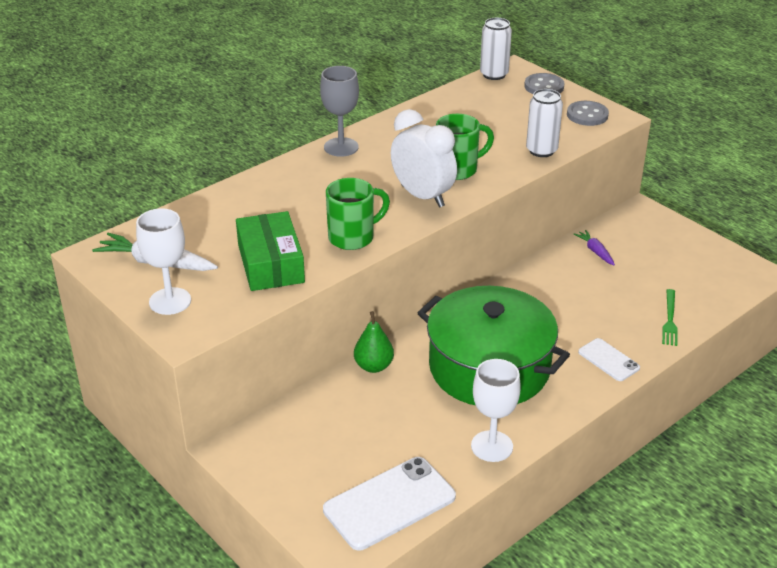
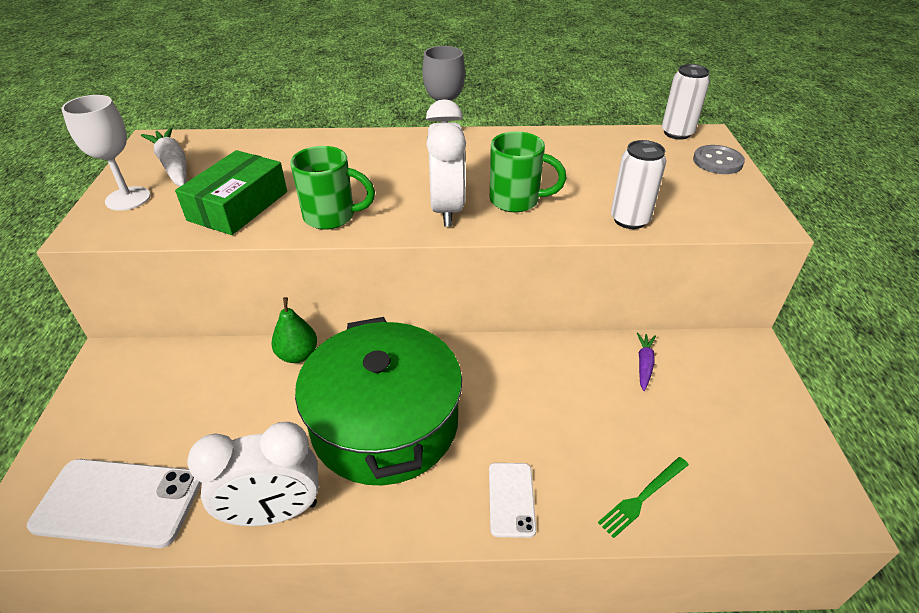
camera: 40 degrees right, 5 degrees up
white goblet [471,359,521,462] -> white clock [187,422,319,526]
grey button [567,101,609,126] -> none

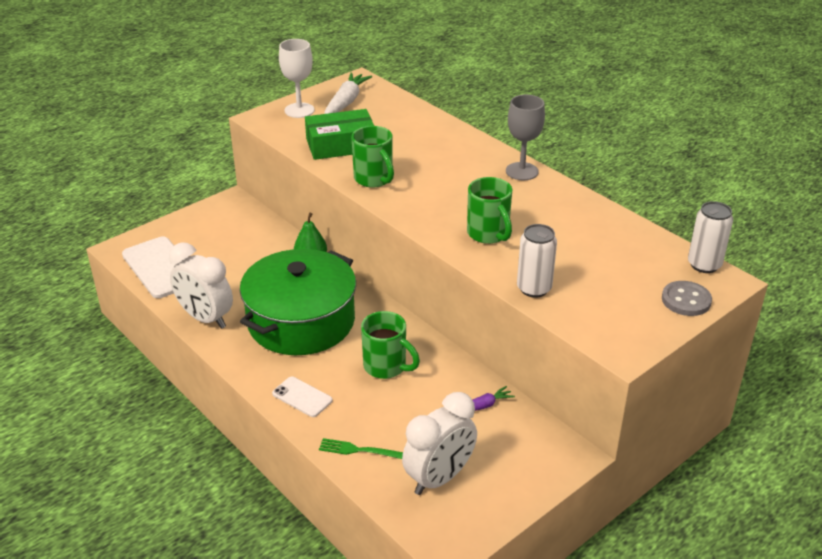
camera: 50 degrees right, 5 degrees down
white clock [426,99,466,227] -> white clock moved to [402,392,477,495]
white phone [489,463,536,538] -> white phone turned 75 degrees clockwise [272,377,333,417]
none -> green mug [361,311,420,379]

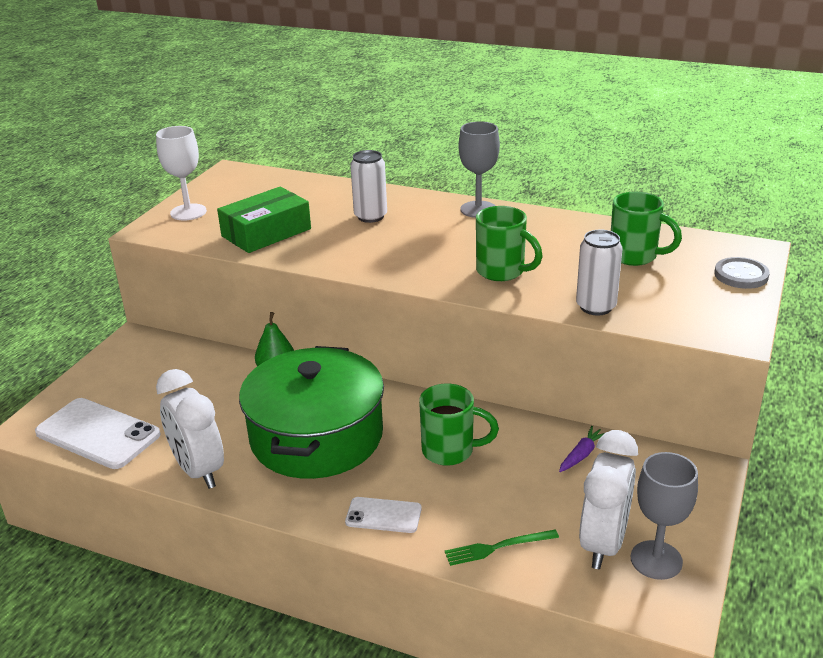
camera: 25 degrees left, 5 degrees down
white clock [169,242,233,329] -> white clock turned 45 degrees clockwise [156,369,224,489]
white carrot [324,72,372,114] -> none
green mug [352,126,394,188] -> green mug moved to [611,192,682,266]
white can [688,201,733,273] -> white can moved to [350,150,387,223]
none -> grey goblet [631,452,698,580]

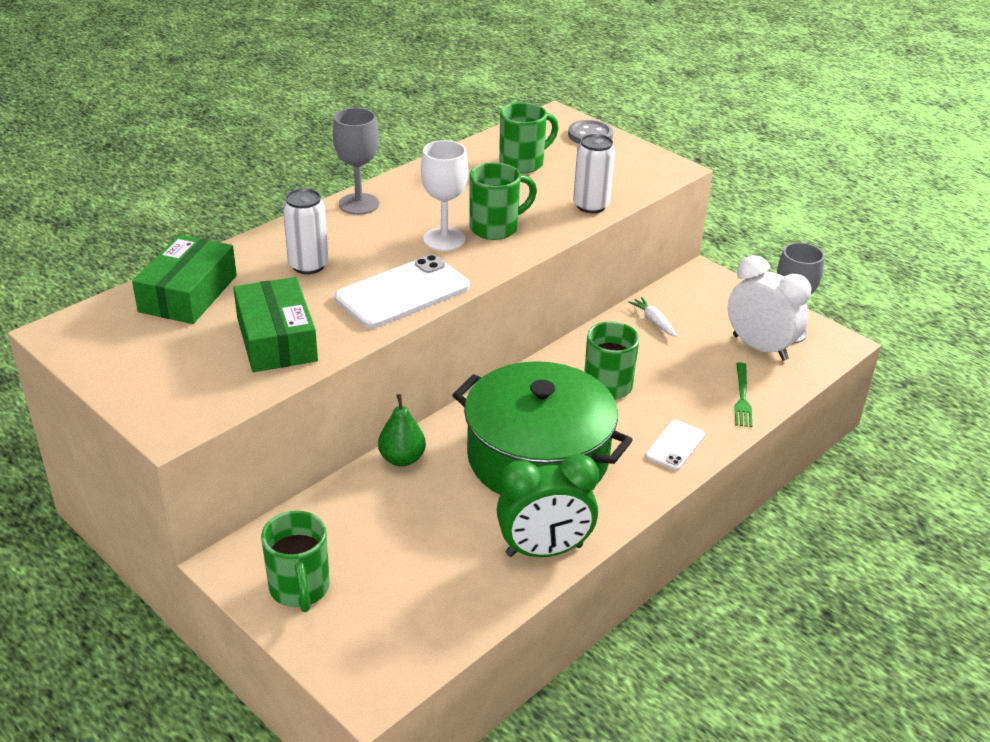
camera: 70 degrees left, 5 degrees up
white phone [35,398,160,469] -> white phone moved to [334,255,470,329]
white goblet [156,126,207,221] -> white goblet moved to [421,140,468,251]
white clock [156,369,224,489] -> green clock [497,454,599,557]
purple carrot [559,426,604,472] -> white carrot [628,297,677,337]
none -> green box [132,234,237,324]
none -> green mug [261,511,330,612]

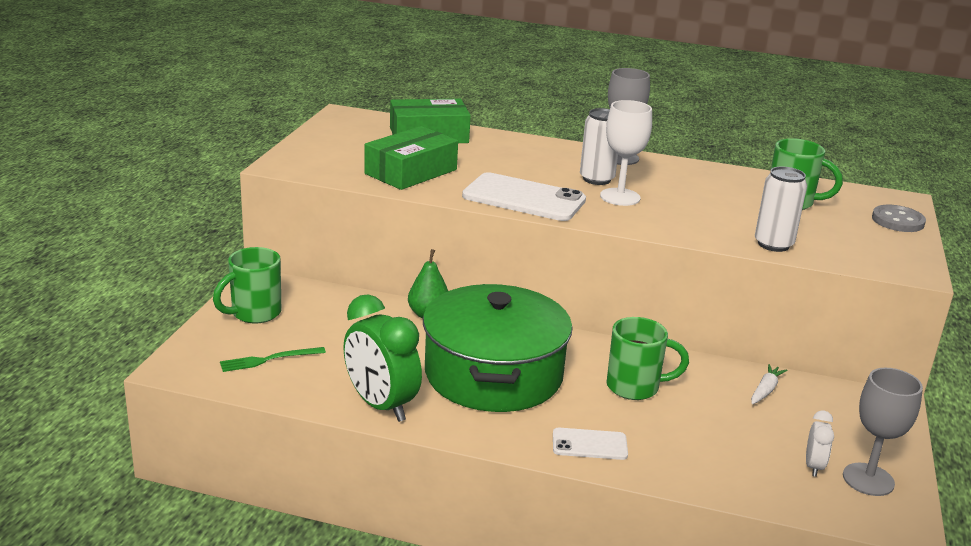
camera: 60 degrees right, 10 degrees down
white can [283,188,328,274] -> white can moved to [580,108,618,185]
green mug [469,162,537,240] -> none
white clock [728,255,811,361] -> white clock [806,411,834,477], size x0.49
green fork [734,362,753,427] -> green fork moved to [220,347,326,372]

